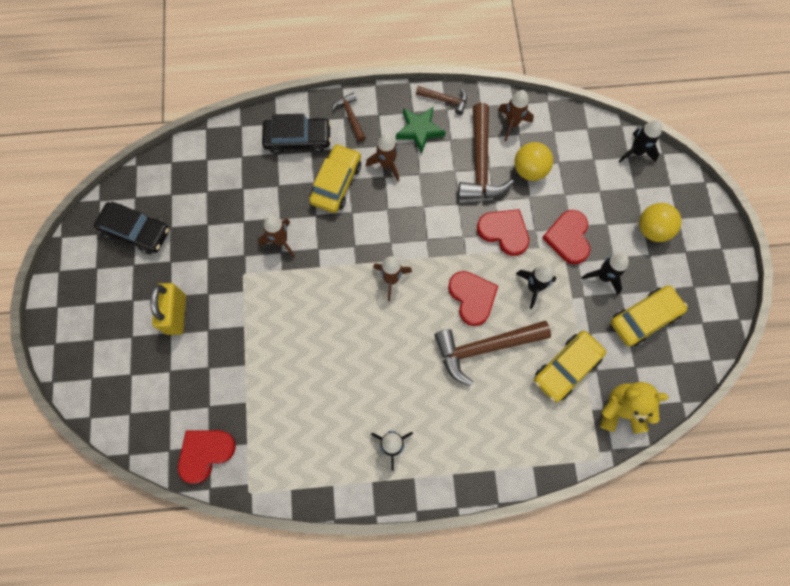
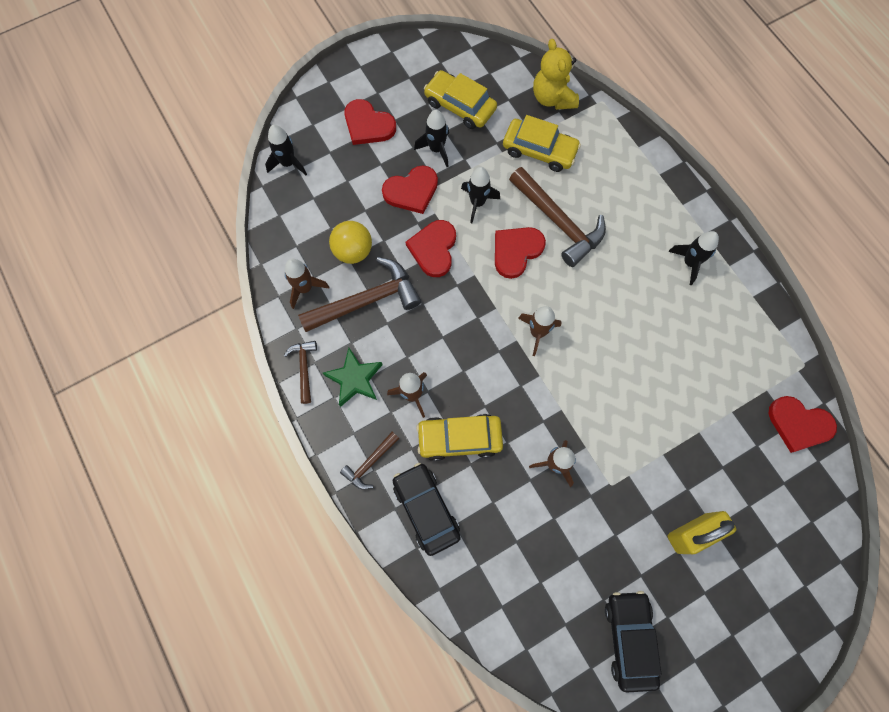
camera: 115 degrees left, 0 degrees up
yellow ball [639,203,682,242] -> red heart [344,99,396,145]

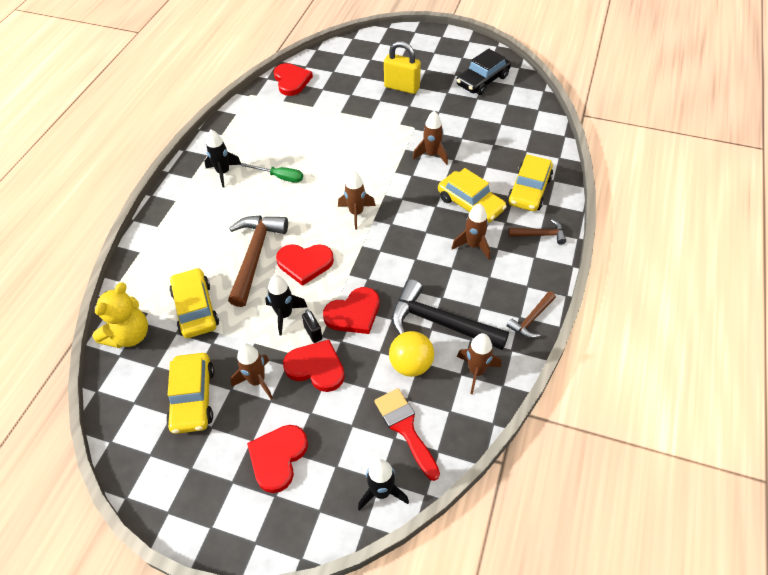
camera: 130 degrees left, 20 degrees down
brown hammer [298,257,421,332] -> black hammer [392,279,509,350]
green star [323,348,383,407] -> none
red heart [344,99,396,145] -> red heart turned 150 degrees counterclockwise [247,425,308,493]
black car [393,463,461,556] -> yellow car [507,154,553,211]
black rocket [414,110,449,167] -> brown rocket [231,344,273,399]
none -> green screwdriver [241,163,303,183]
none -> black padlock [302,309,322,343]
none -> red brush [374,388,440,481]

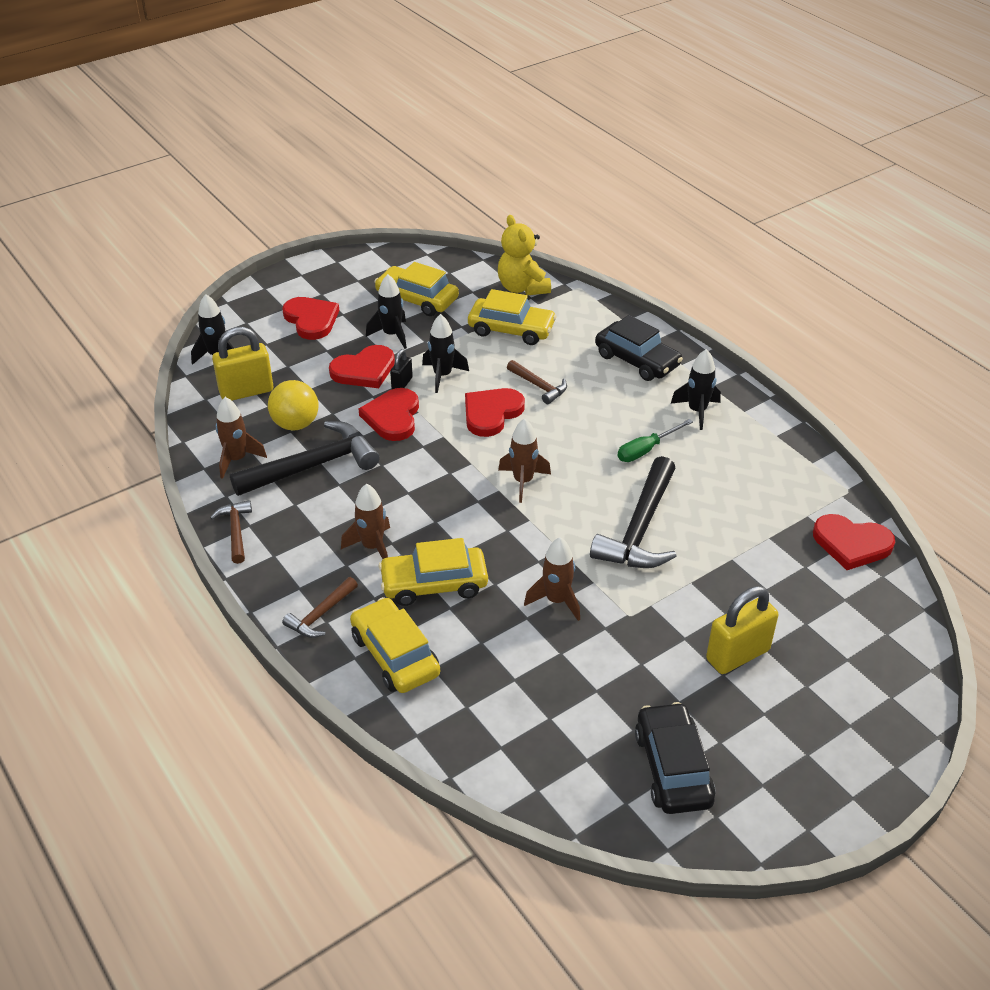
camera: 125 degrees right, 10 degrees down
brown hammer [228,216,288,307] -> brown hammer [507,360,567,404], size x0.52
brown rocket [231,344,273,399] -> black rocket [366,274,407,349]
black padlock [302,309,322,343] -> black padlock turned 75 degrees counterclockwise [390,349,413,389]
red brush [374,388,440,481] -> yellow padlock [212,327,273,401]
none -> black hammer [590,456,677,568]
none -> black car [595,315,683,381]

